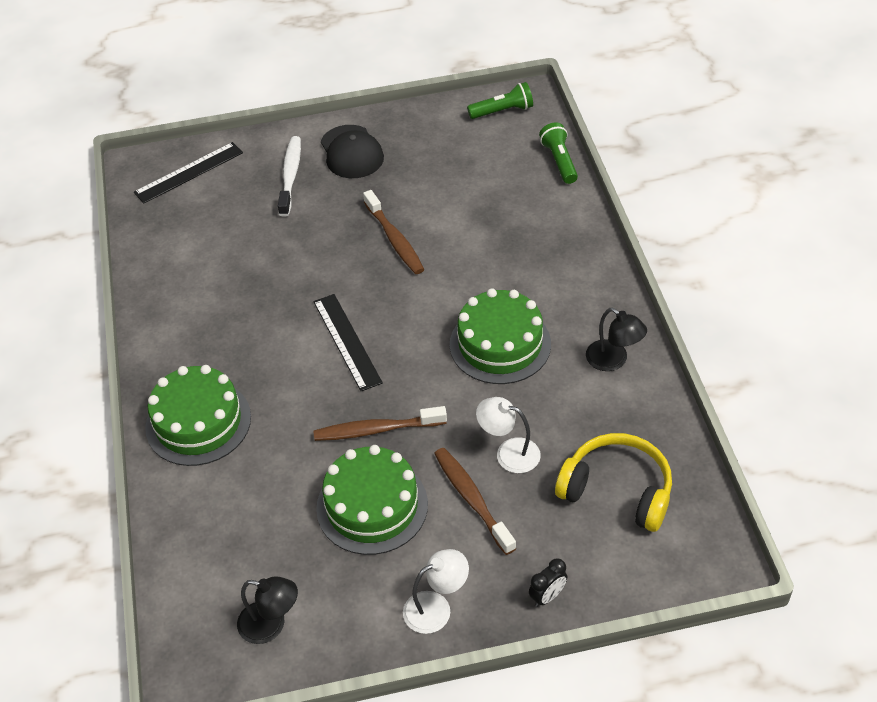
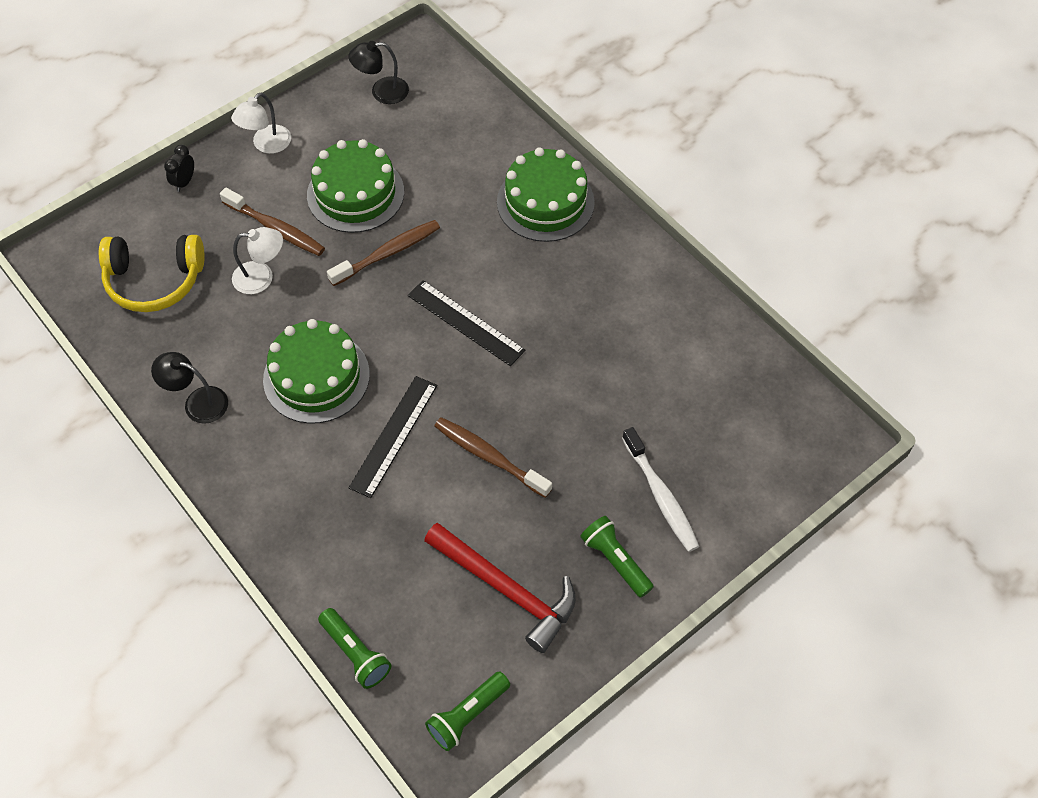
camera: 150 degrees right, 10 degrees up
black ruler [134,142,243,204] -> black ruler moved to [349,376,437,498]
black cap [321,125,384,178] -> green flashlight [580,516,654,598]
none -> red hammer [424,523,576,653]

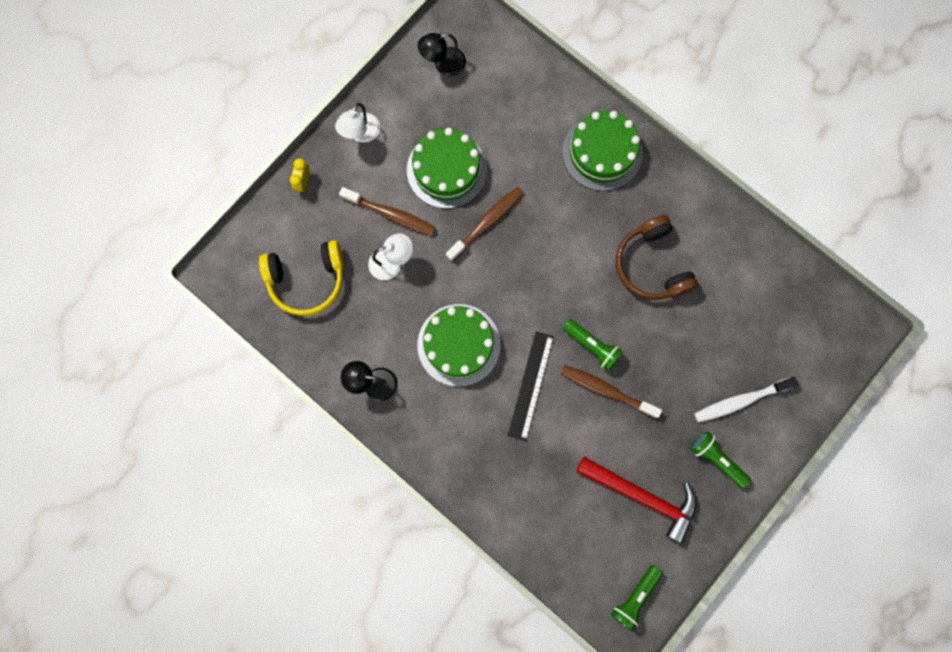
camera: 10 degrees left, 20 degrees up
black clock [164,145,194,192] -> yellow clock [290,158,310,193]
green flashlight [318,608,392,689] -> green flashlight moved to [563,319,623,371]
black ruler [408,280,525,366] -> none
white toothbrush [622,427,700,552] -> white toothbrush turned 105 degrees clockwise [694,377,798,423]
none -> brown headphones [616,215,698,300]

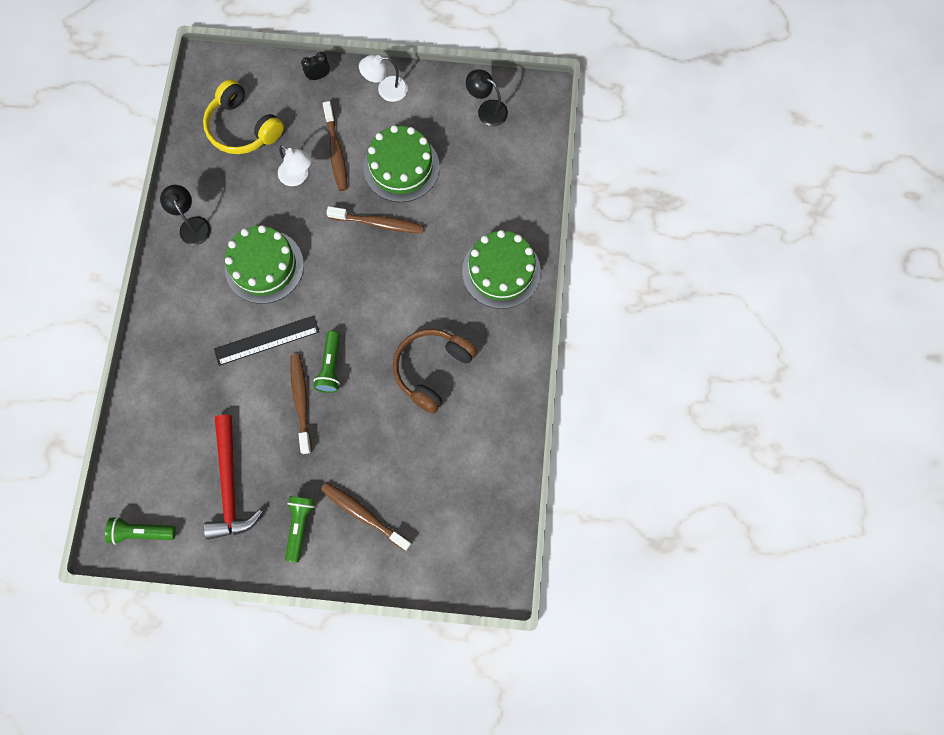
camera: 55 degrees right, 5 degrees down
yellow clock [290,158,310,193] -> black clock [301,52,330,80]
white toothbrush [694,377,798,423] -> brown toothbrush [321,482,411,551]

